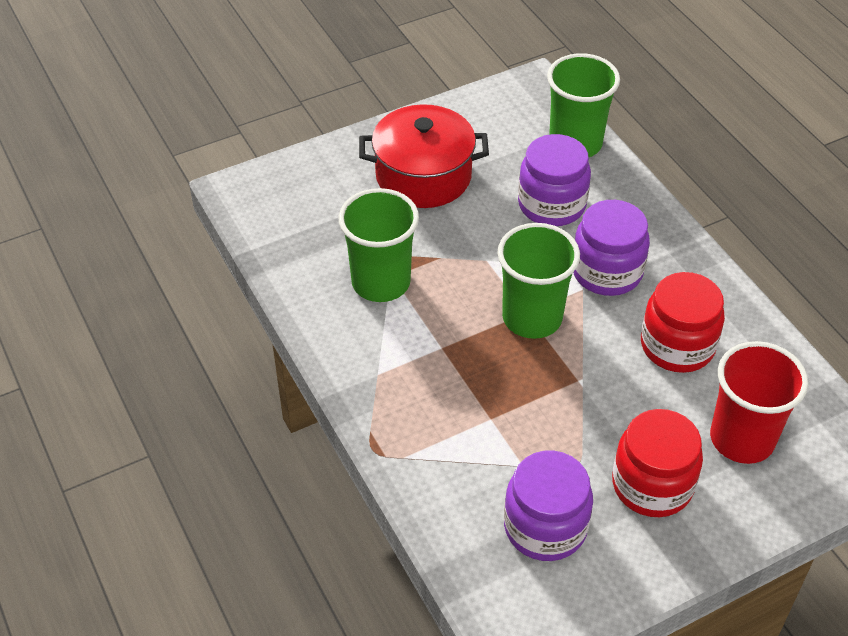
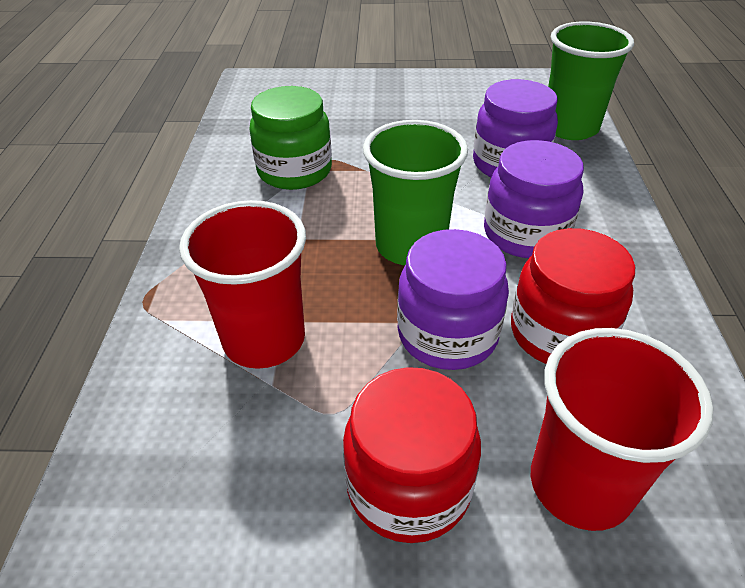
camera: 30 degrees right, 5 degrees down
green cup [338,188,419,302] -> green jar [249,86,332,190]
red pot [359,104,489,208] -> none
purple jar [504,450,593,561] -> purple jar moved to [397,229,509,370]
none -> red cup [179,200,306,369]

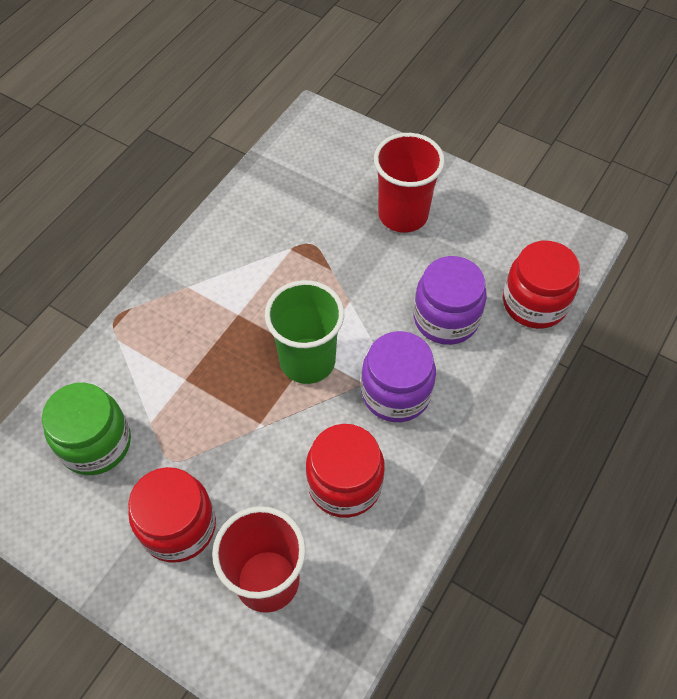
camera: 30 degrees right, 15 degrees up
red cup [179,200,306,369] -> red cup moved to [374,133,445,233]
green jar [249,86,332,190] -> green jar moved to [42,383,131,475]
purple jar [397,229,509,370] -> none
green cup [548,21,634,140] -> red jar [503,241,580,329]

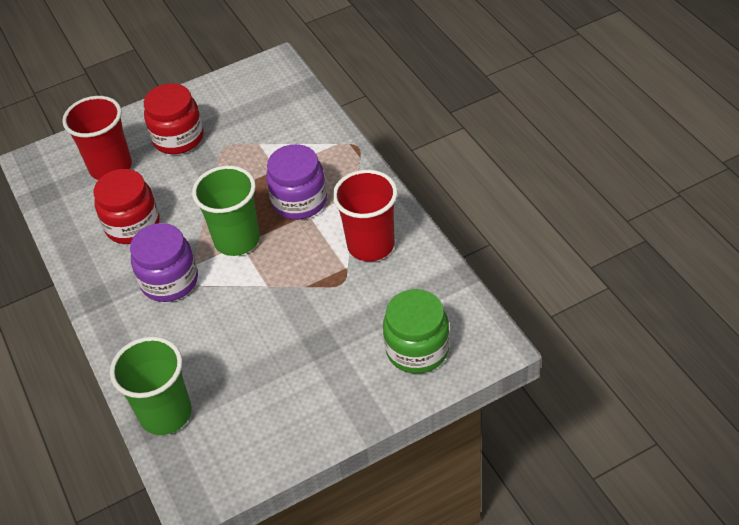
camera: 125 degrees right, 10 degrees down
green jar [42,383,131,475] -> green jar moved to [383,289,450,374]
red cup [374,133,445,233] -> red cup moved to [333,170,397,261]
purple jar [413,256,487,345] -> purple jar moved to [266,144,327,220]
red jar [503,241,580,329] -> green cup [110,336,192,435]

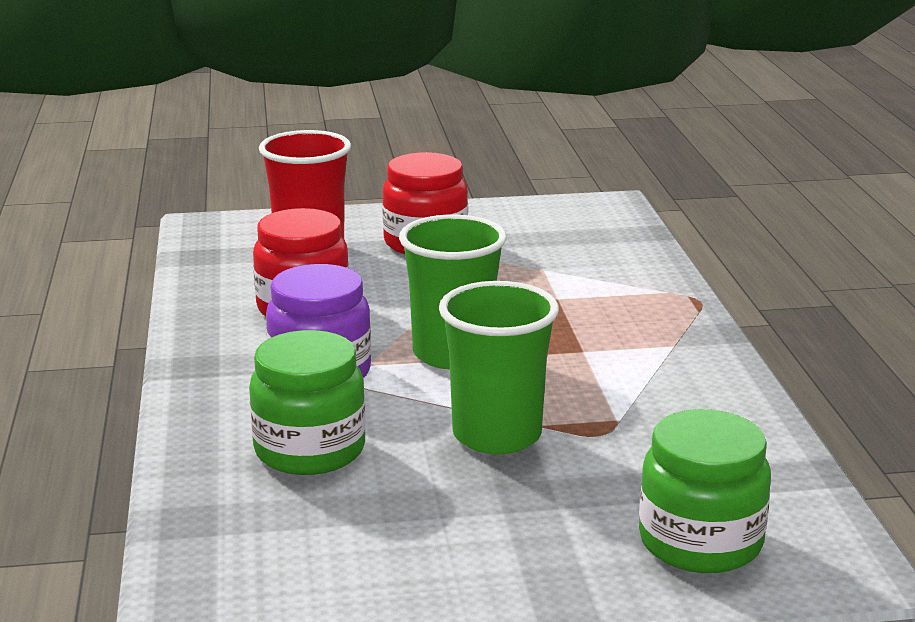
camera: 15 degrees right, 25 degrees down
green cup [110,336,192,435] -> green cup moved to [439,281,559,454]
purple jar [266,144,327,220] -> none
red cup [333,170,397,261] -> none
none -> green jar [249,330,366,475]

